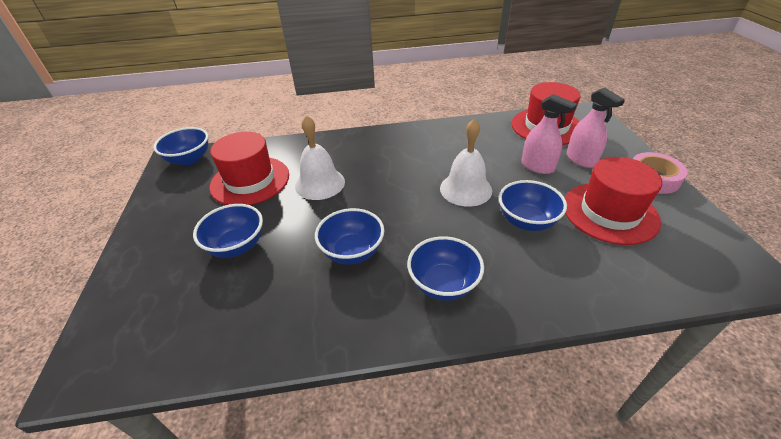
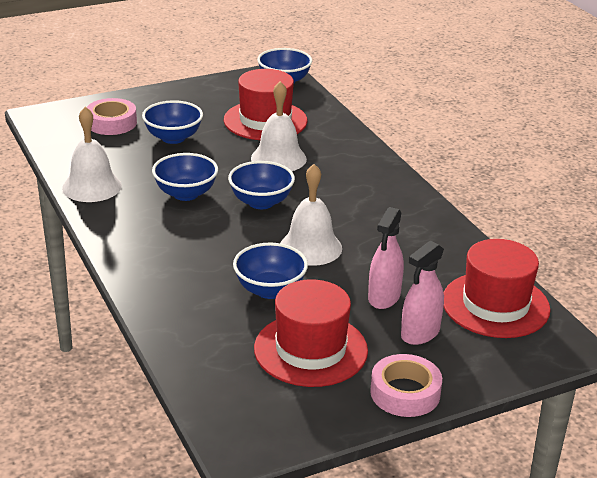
camera: 70 degrees right, 10 degrees down
blue bowl [407,236,484,301] -> blue bowl moved to [228,161,295,209]
none -> white bell [62,106,122,202]
none -> pink tape [87,98,137,135]

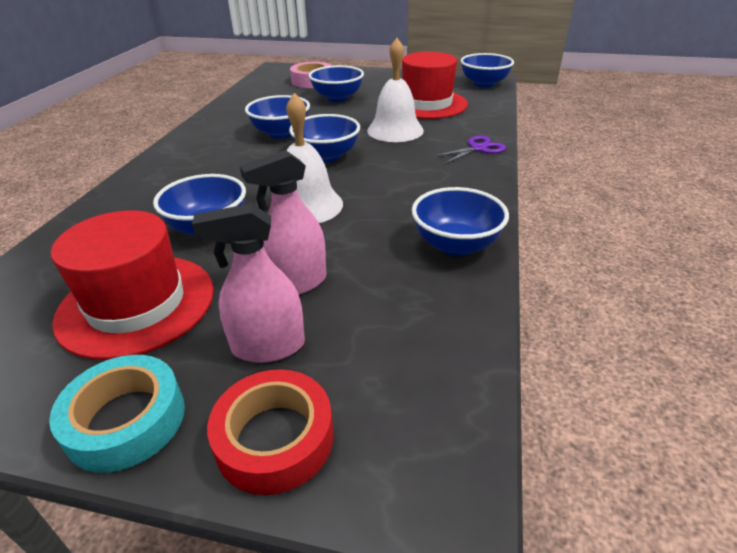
camera: 40 degrees right, 5 degrees up
white bell [62,106,122,202] -> none
pink tape [370,354,442,417] -> turquoise tape [49,355,185,473]
red hat [443,239,550,338] -> none
none -> red tape [207,369,334,495]
none -> blue bowl [412,187,509,256]
none -> purple scissors [433,135,506,164]

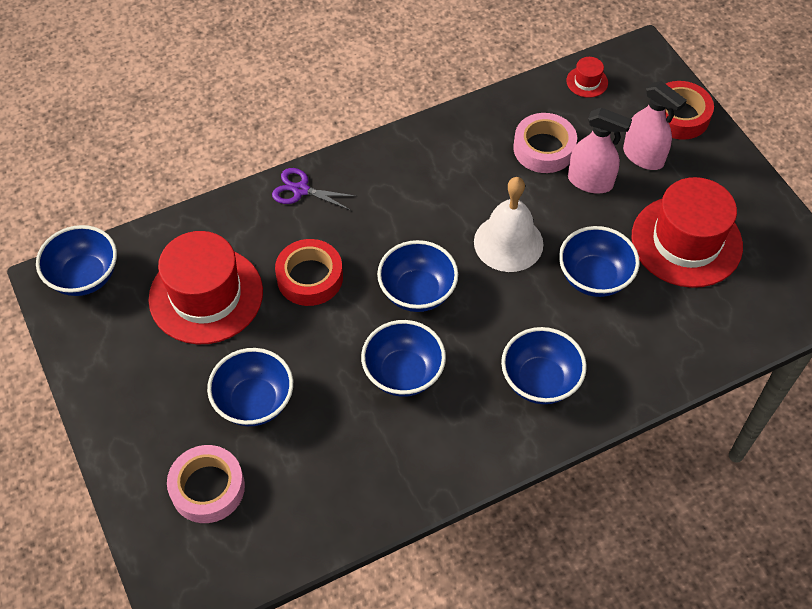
camera: 130 degrees left, 20 degrees up
turquoise tape [49,355,185,473] -> none
white bell [367,38,424,142] -> red tape [275,239,343,306]
blue bowl [412,187,509,256] -> blue bowl moved to [501,327,587,404]
none -> pink tape [514,113,577,173]
none -> red hat [566,57,608,98]

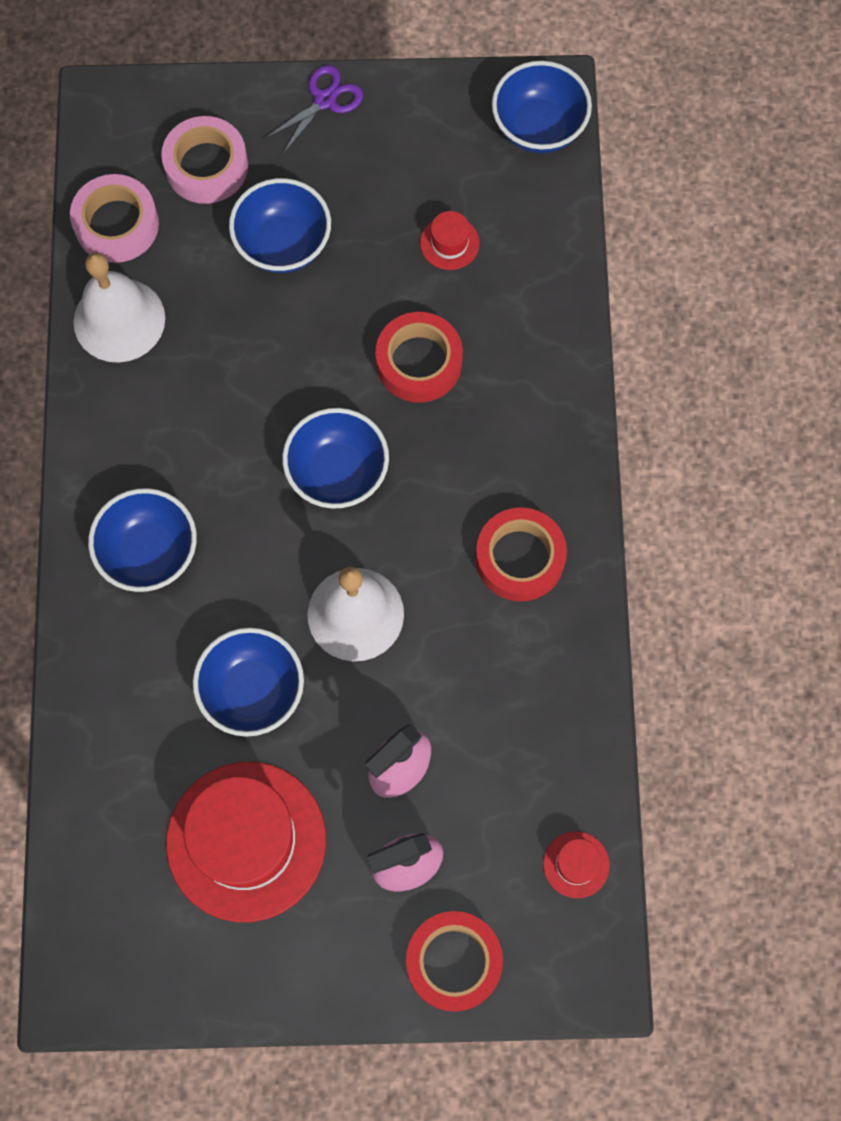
camera: 115 degrees right, 15 degrees up
red hat [148,231,263,344] -> red hat [420,211,479,270], size x0.41
purple scissors [272,168,357,210] -> purple scissors moved to [264,65,363,155]
blue bowl [361,320,446,397] -> none
pink tape [514,113,577,173] -> pink tape moved to [70,174,159,263]
none -> white bell [73,253,165,363]
none -> red tape [476,507,567,602]

